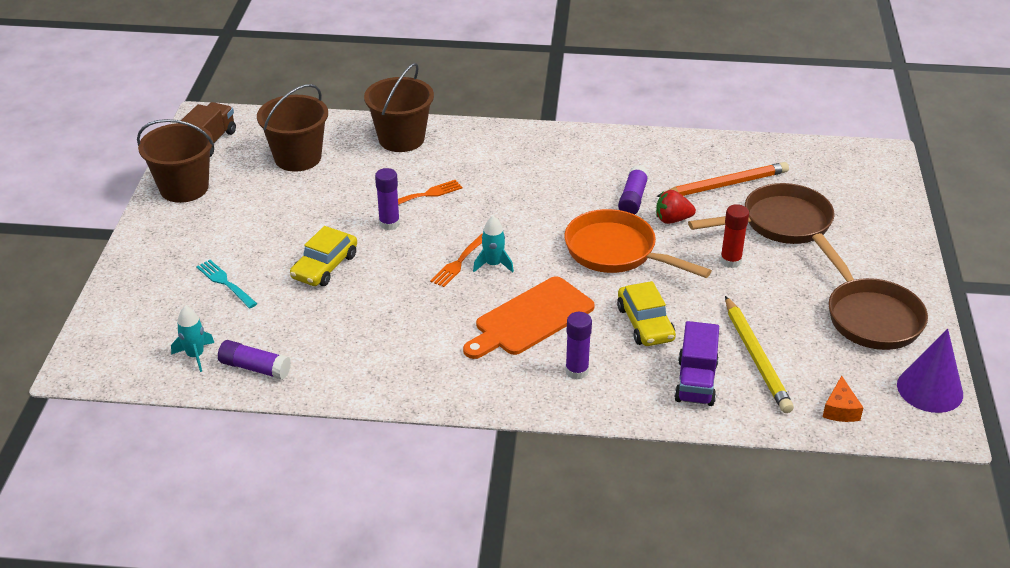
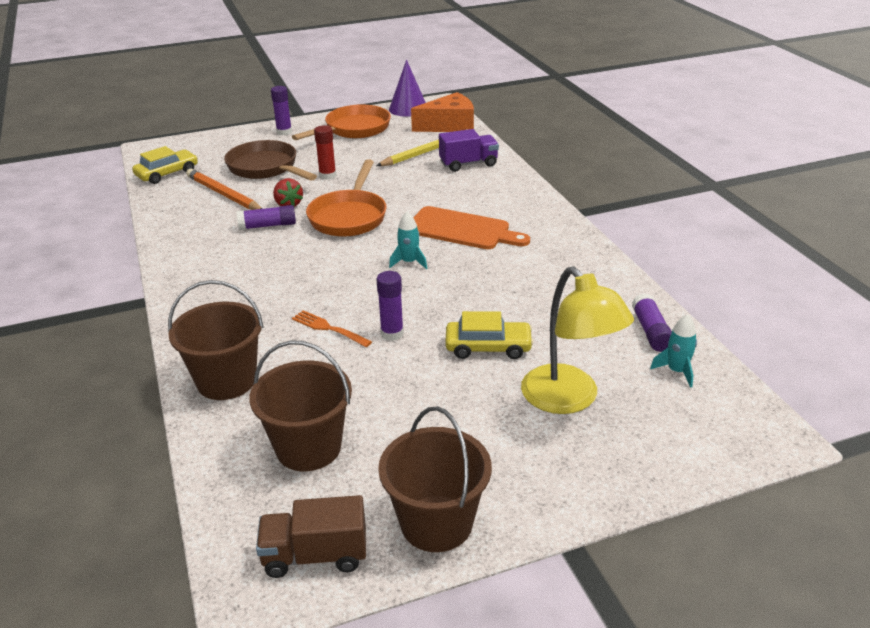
camera: 115 degrees left, 5 degrees down
turquoise fork [196,260,257,308] -> yellow lamp [521,267,634,414]
orange fork [430,234,482,287] -> none
purple glue stick [565,312,592,380] -> purple glue stick moved to [271,86,292,135]
yellow car [617,281,676,346] -> yellow car moved to [132,146,198,184]
brown pan [812,233,928,350] -> orange pan [292,104,391,140]
orange cheese [823,376,863,422] -> orange cheese [411,92,474,132], size x2.07

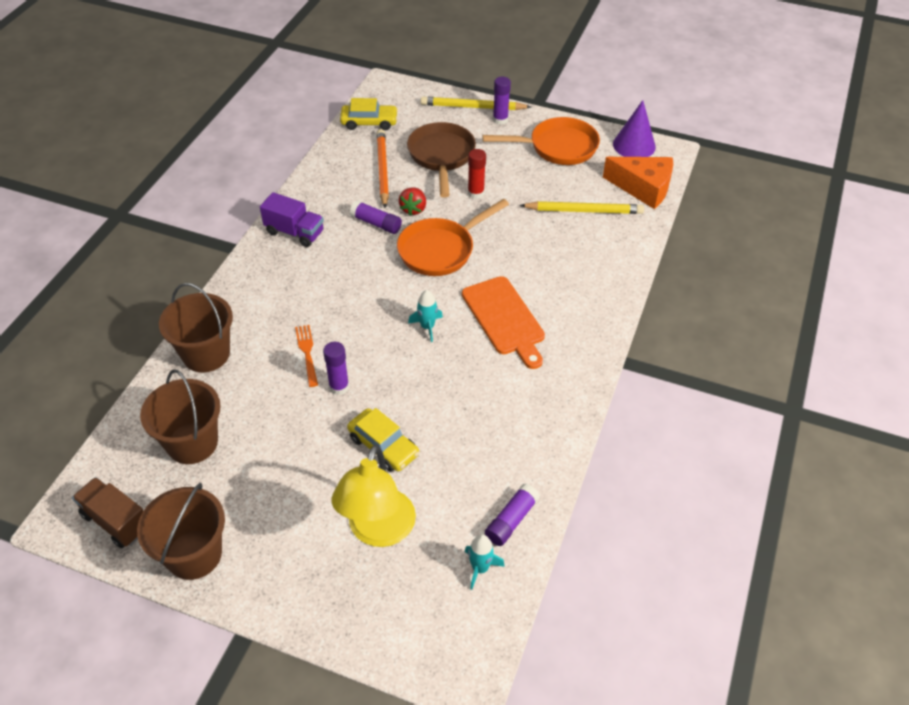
camera: 40 degrees right, 15 degrees up
purple truck [439,129,499,172] -> purple truck moved to [260,192,324,247]
none -> yellow pencil [421,96,531,110]

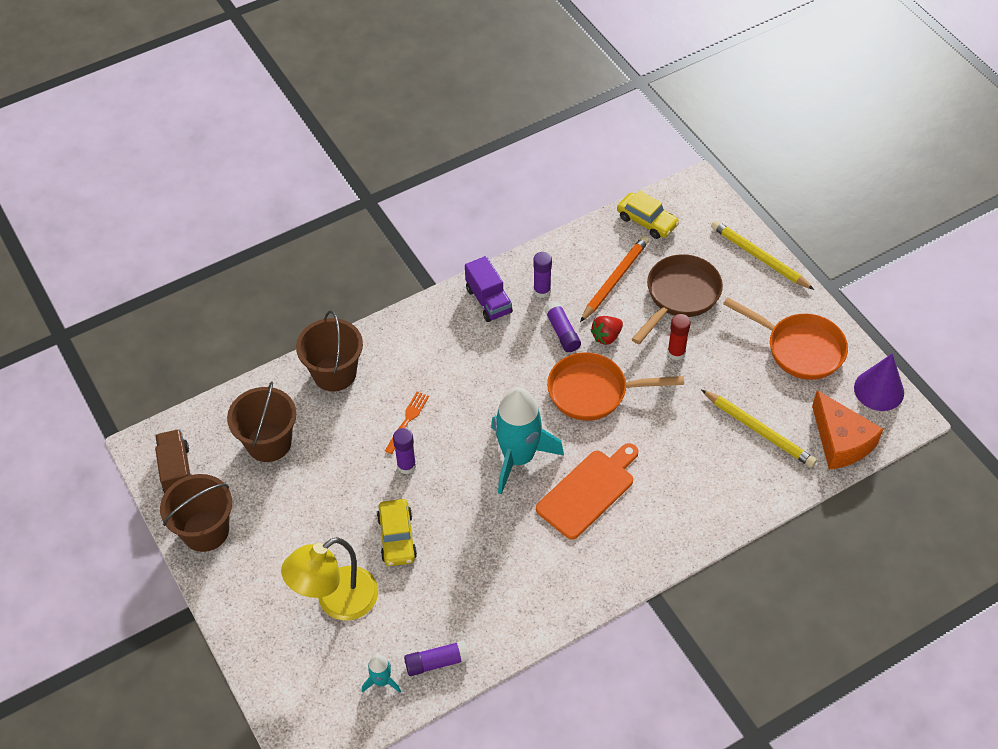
camera: 40 degrees right, 5 degrees up
turquoise rocket [408,290,443,342] -> turquoise rocket [491,387,564,494], size x2.26
orange cutting board [462,276,545,369] -> orange cutting board turned 150 degrees counterclockwise [536,443,638,540]
purple glue stick [493,77,511,125] -> purple glue stick moved to [533,252,552,298]

